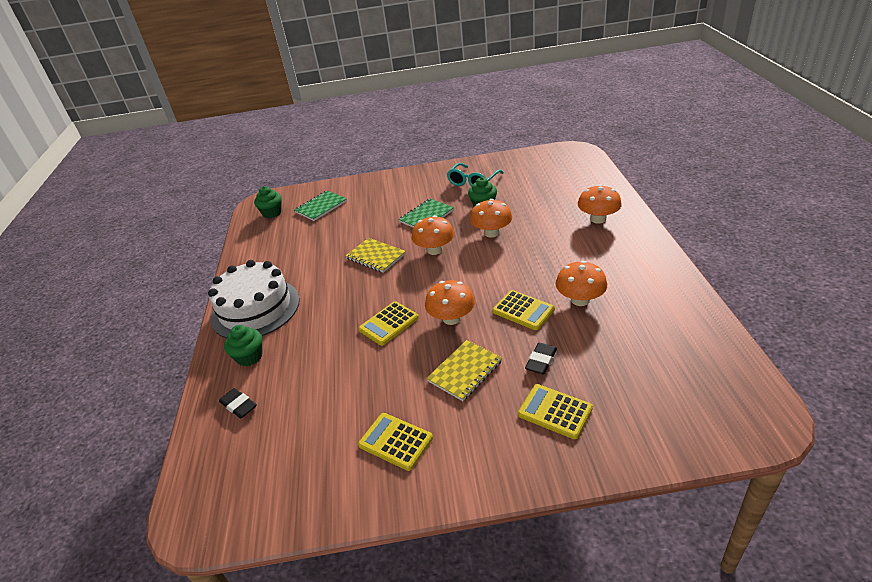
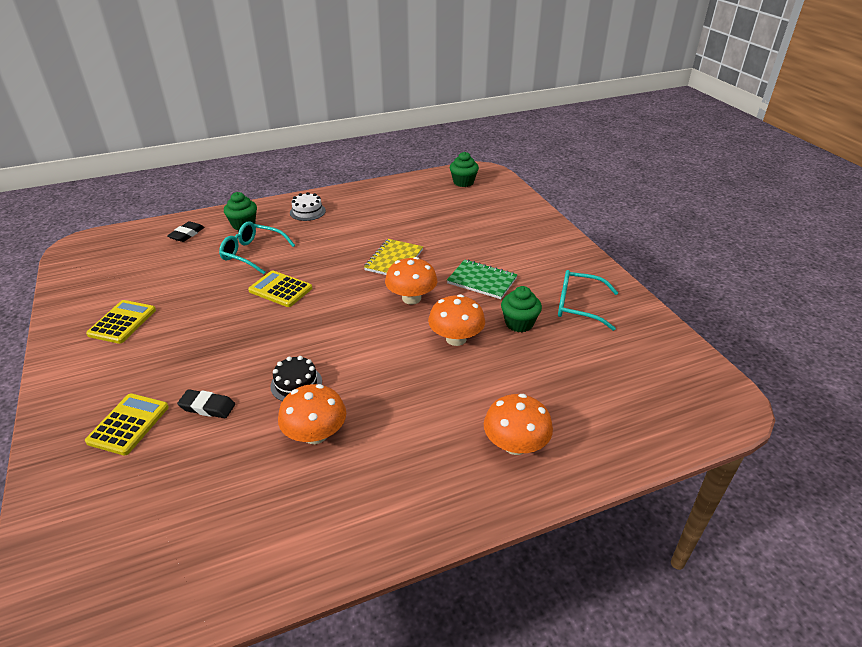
camera: 70 degrees right, 0 degrees up
white cake [208,260,300,338] -> white cake [290,192,326,221], size x0.43
green notebook [294,190,347,221] -> none
orange mushroom [425,280,475,325] -> none
yellow notebook [426,340,502,401] -> none
yellow calculator [493,290,555,330] -> black cake [270,356,322,401]
none -> turquoise glasses [219,221,295,274]

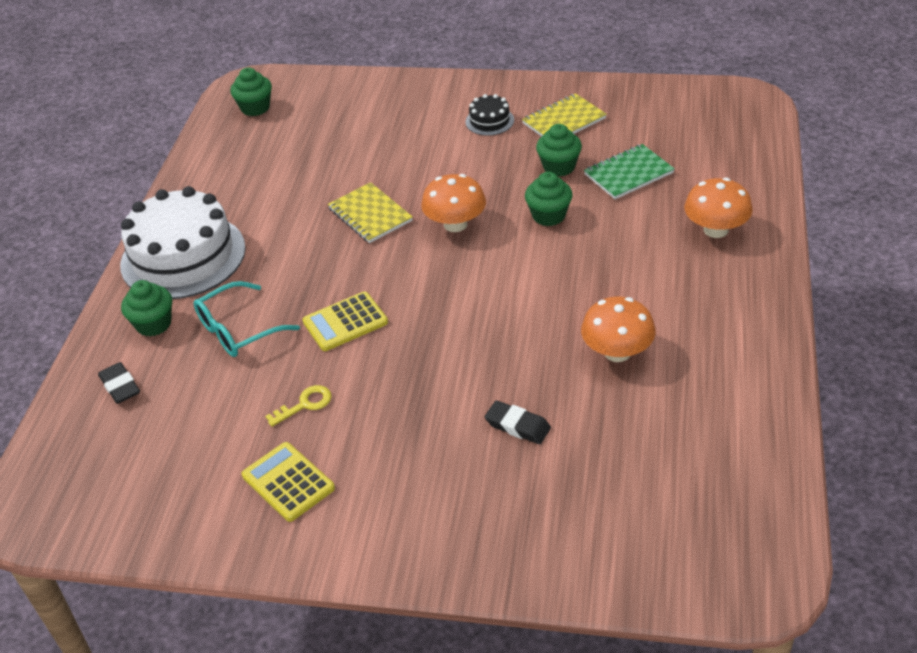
camera: 55 degrees left, 5 degrees up
yellow calculator [85,393,169,456] -> none
black eraser [177,389,235,418] -> black eraser turned 75 degrees clockwise [485,400,551,444]
black cake [270,356,322,401] -> black cake moved to [466,94,514,136]
white cake [290,192,326,221] -> white cake [120,186,246,299], size x2.30
orange mushroom [428,294,485,346] -> green cupcake [525,172,573,226]
green notebook [447,259,518,299] -> green notebook moved to [584,144,675,199]
turquoise glasses [558,270,618,331] -> yellow notebook [522,93,607,137]
none -> yellow key [265,385,332,427]

